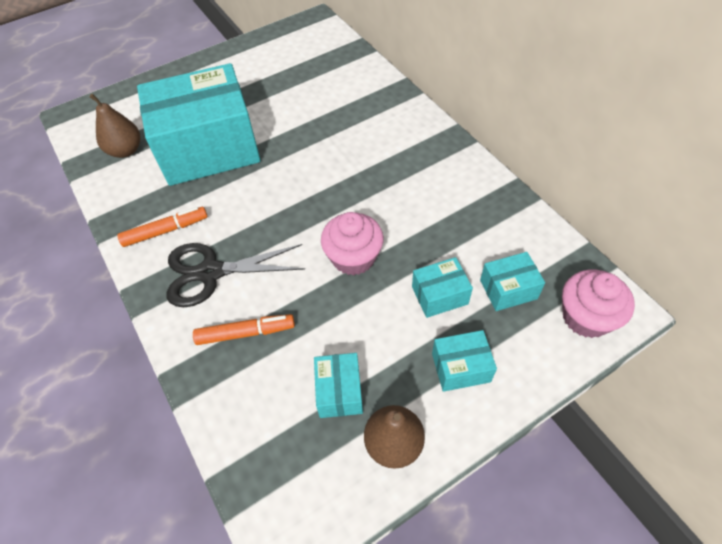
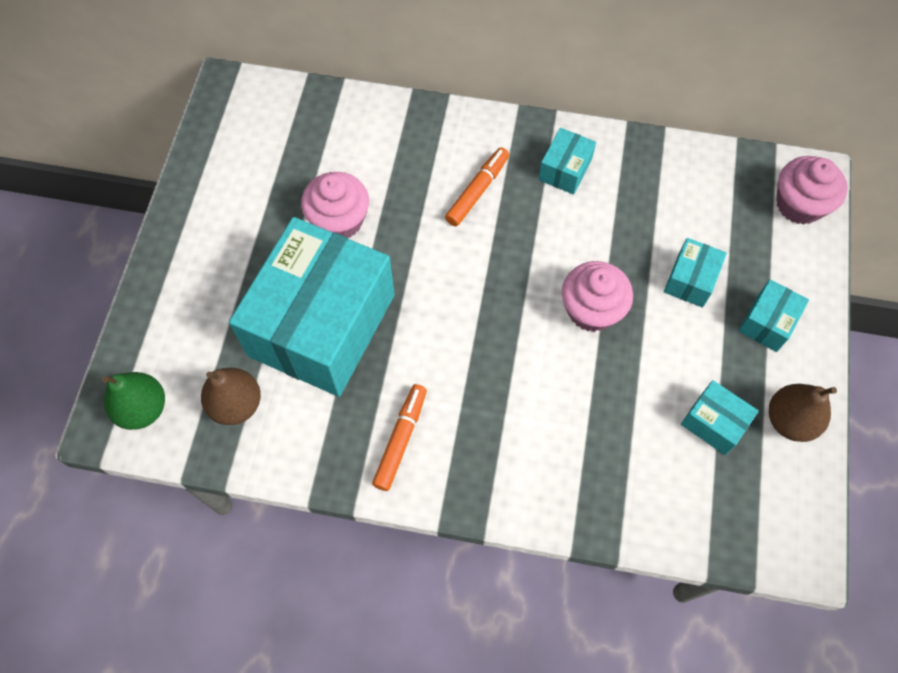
camera: 50 degrees left, 10 degrees up
black scissors [167,243,305,307] -> none
orange marker [193,314,295,345] -> orange marker moved to [445,147,509,226]
turquoise box [480,252,545,311] -> turquoise box moved to [538,128,596,195]
none -> green pear [102,372,165,430]
none -> pink cupcake [301,172,369,238]

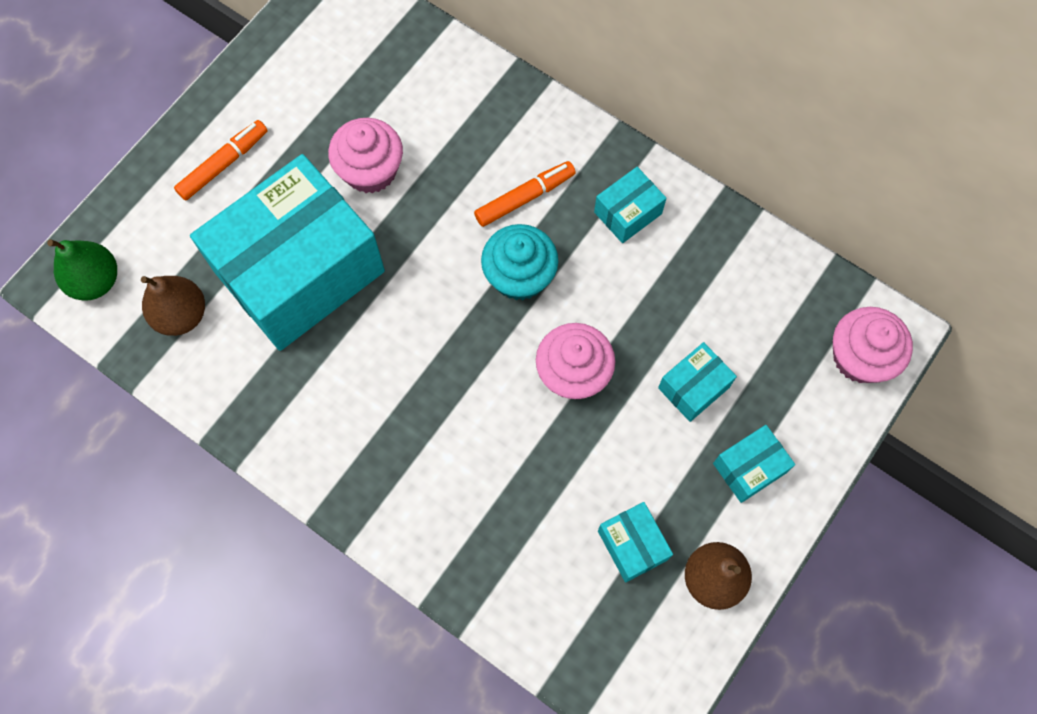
camera: 25 degrees right, 5 degrees up
orange marker [372,384,427,491] -> orange marker moved to [174,120,268,201]
none -> turquoise cupcake [481,224,558,300]

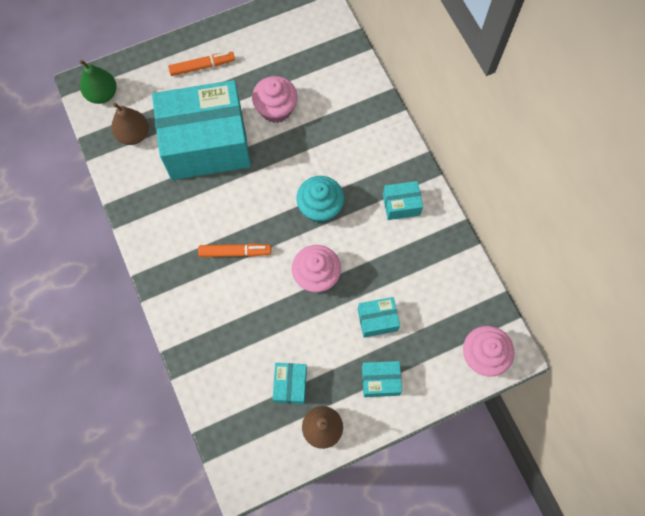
camera: 30 degrees right, 0 degrees up
orange marker [474,161,576,227] -> orange marker moved to [198,243,271,257]

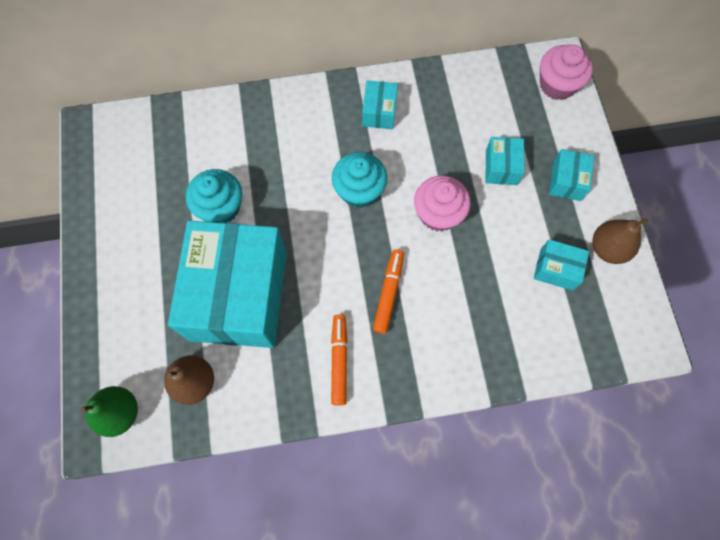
camera: 75 degrees left, 0 degrees up
orange marker [168,52,235,76] -> orange marker moved to [331,314,348,406]
pink cupcake [252,76,298,123] -> turquoise cupcake [186,169,242,223]

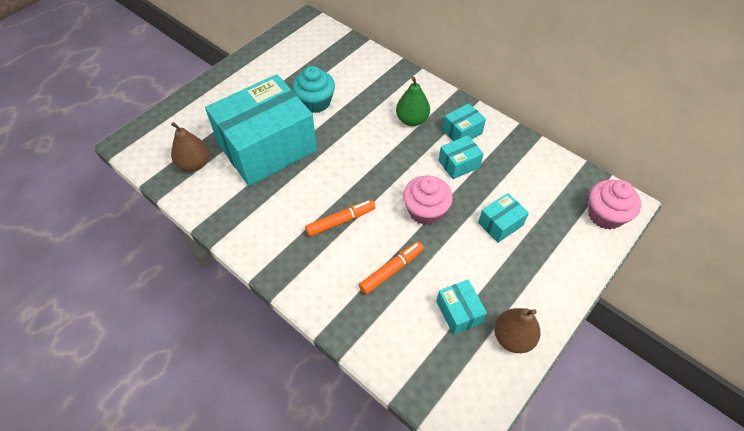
camera: 50 degrees right, 15 degrees down
green pear [80,386,138,437] -> green pear moved to [396,77,430,126]
orange marker [331,314,348,406] -> orange marker moved to [359,241,424,295]
turquoise cupcake [332,152,387,208] -> none
turquoise box [549,149,594,201] -> turquoise box moved to [439,135,484,179]

